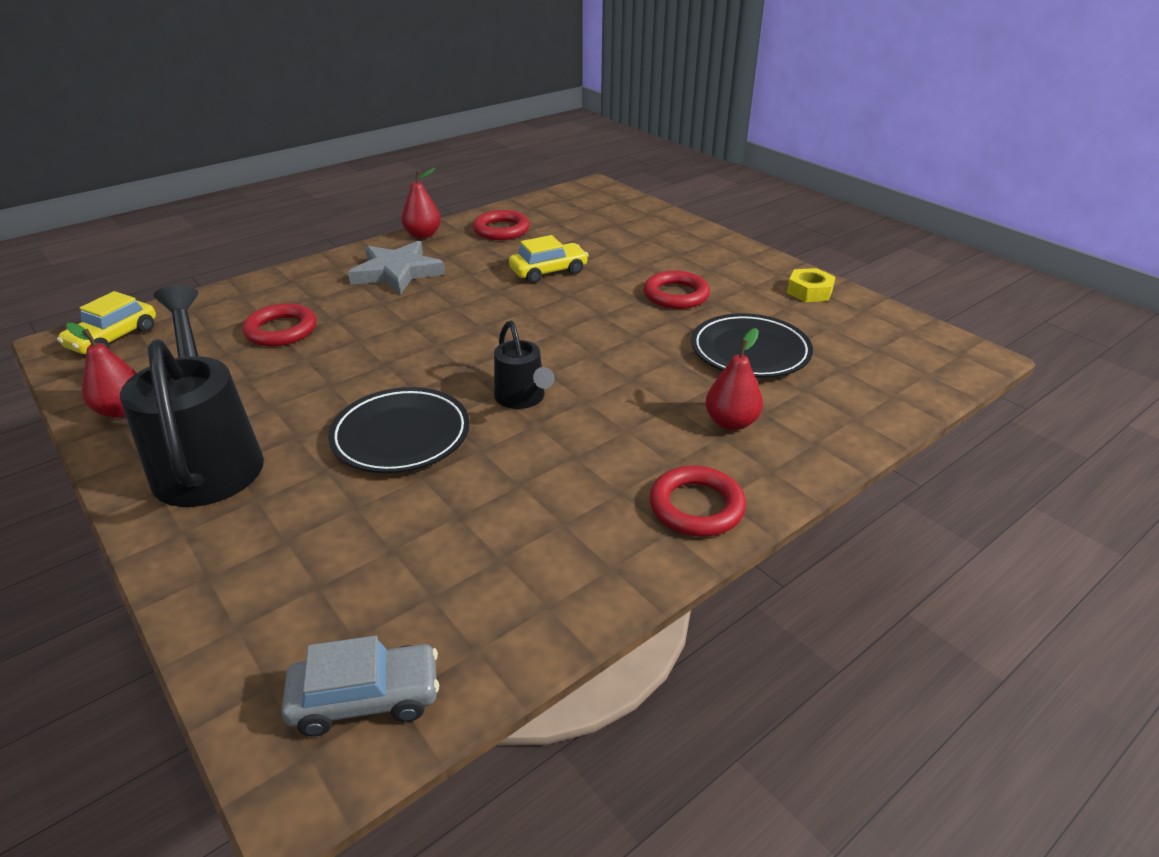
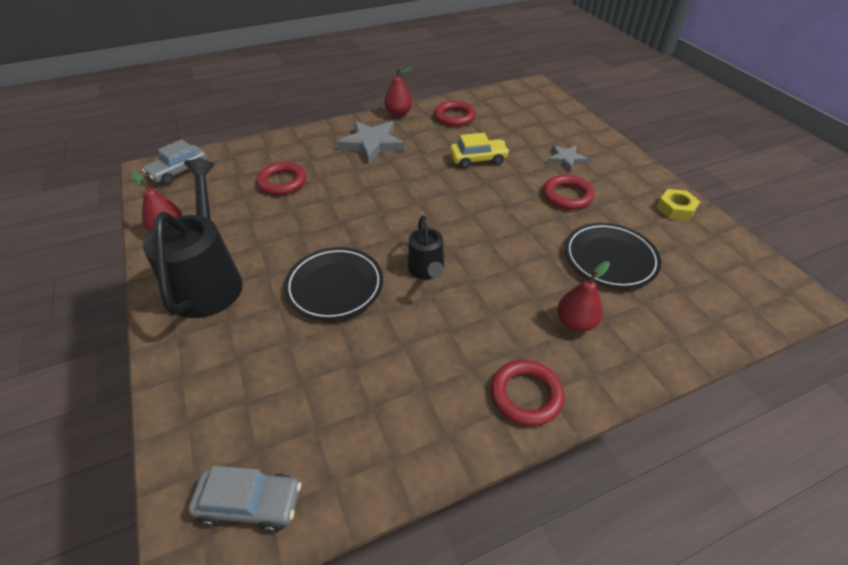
camera: 15 degrees right, 10 degrees up
yellow car [57,291,156,354] -> grey car [142,139,207,185]
none -> grey star [547,145,589,172]

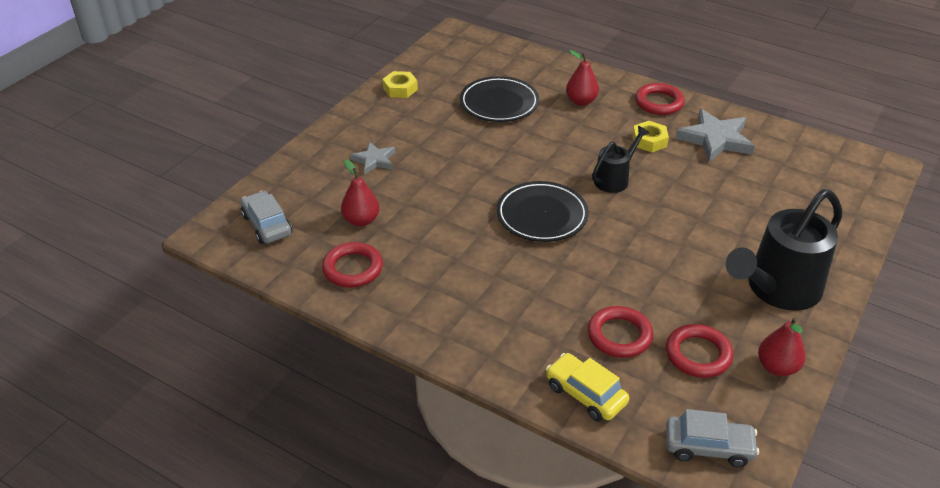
camera: 125 degrees left, 5 degrees down
grey car [188,466,301,532] -> grey car moved to [241,191,292,244]
black plate [284,247,383,321] -> black plate moved to [496,181,589,242]
grey star [337,121,404,164] -> grey star moved to [676,109,755,162]
red pear [384,67,412,117] -> red pear moved to [341,159,380,226]
yellow car [450,133,509,169] -> yellow car moved to [546,353,629,422]
red ring [543,175,595,210] -> red ring moved to [666,324,733,378]
none -> yellow nut [632,121,669,152]

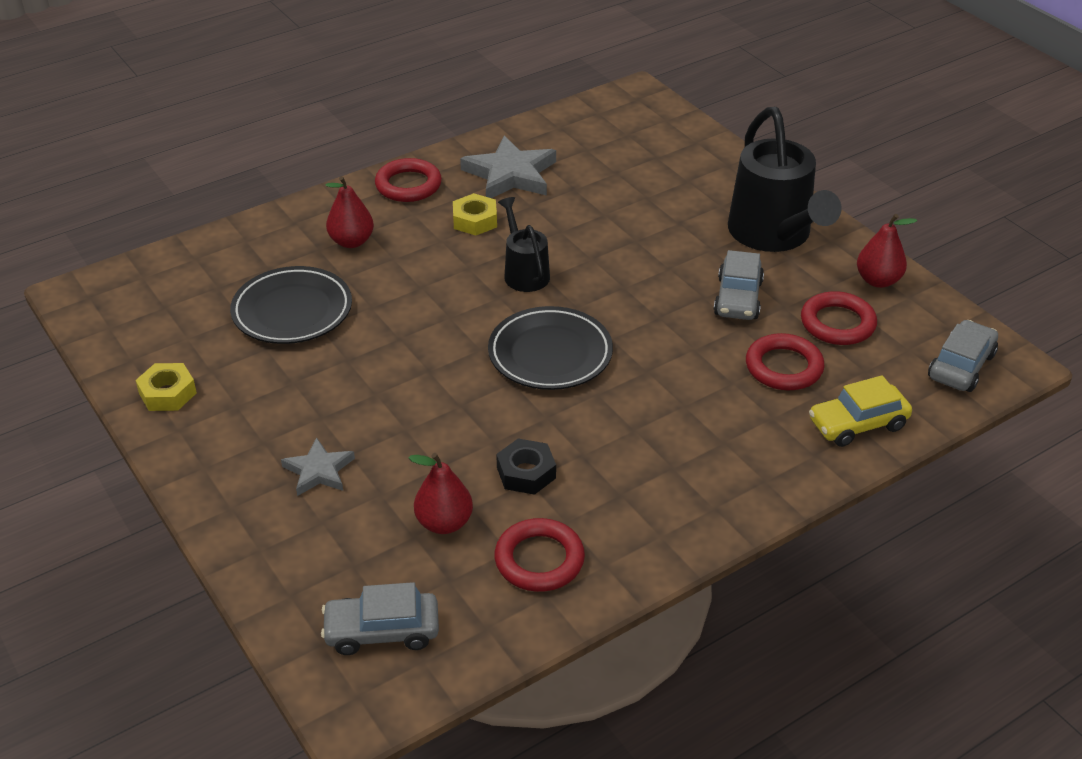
camera: 65 degrees left, 0 degrees up
none -> black nut [496,439,556,495]
none -> grey car [714,250,764,320]

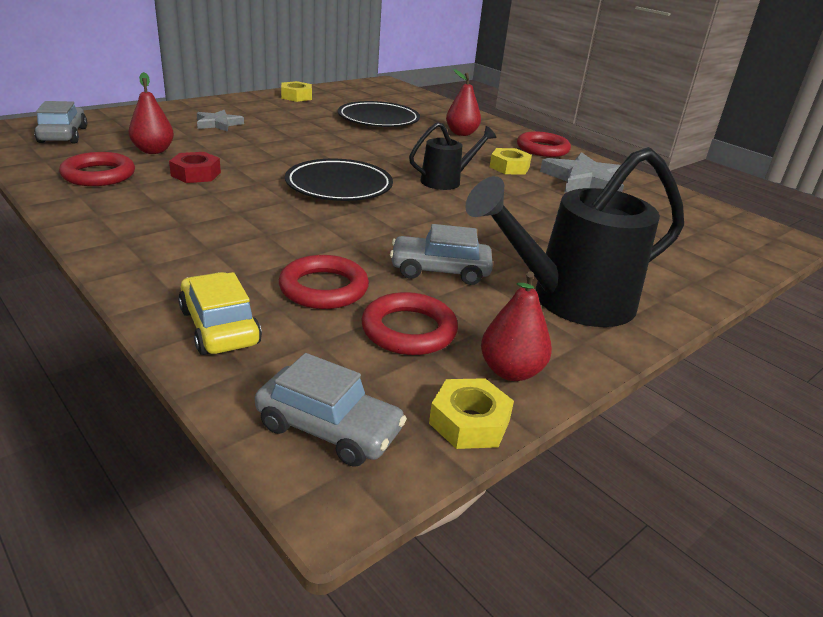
camera: 80 degrees right, 10 degrees down
black nut [496,439,556,495] -> red nut [169,152,221,183]
none -> yellow nut [429,378,514,449]

